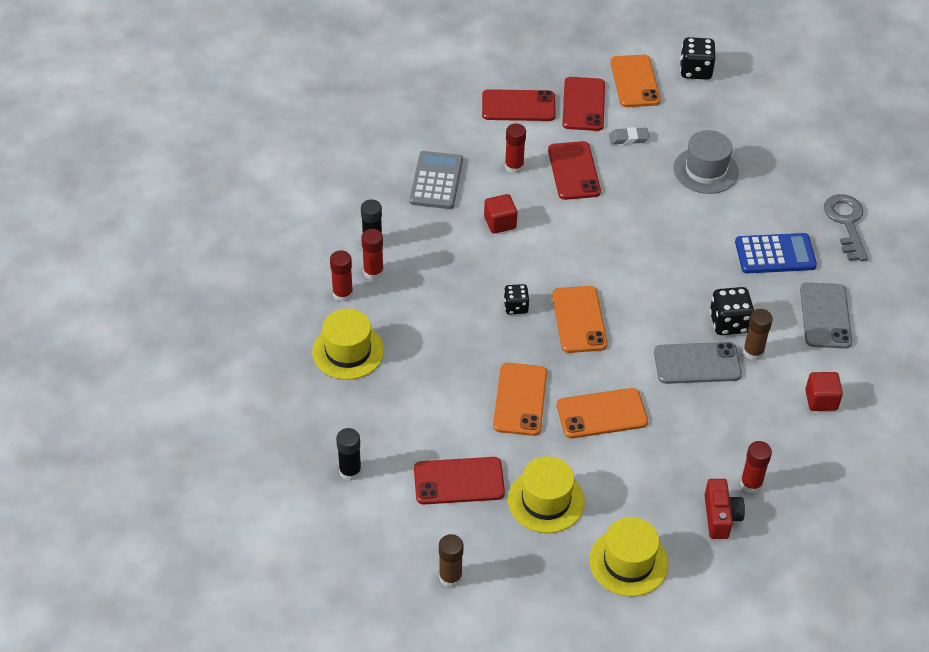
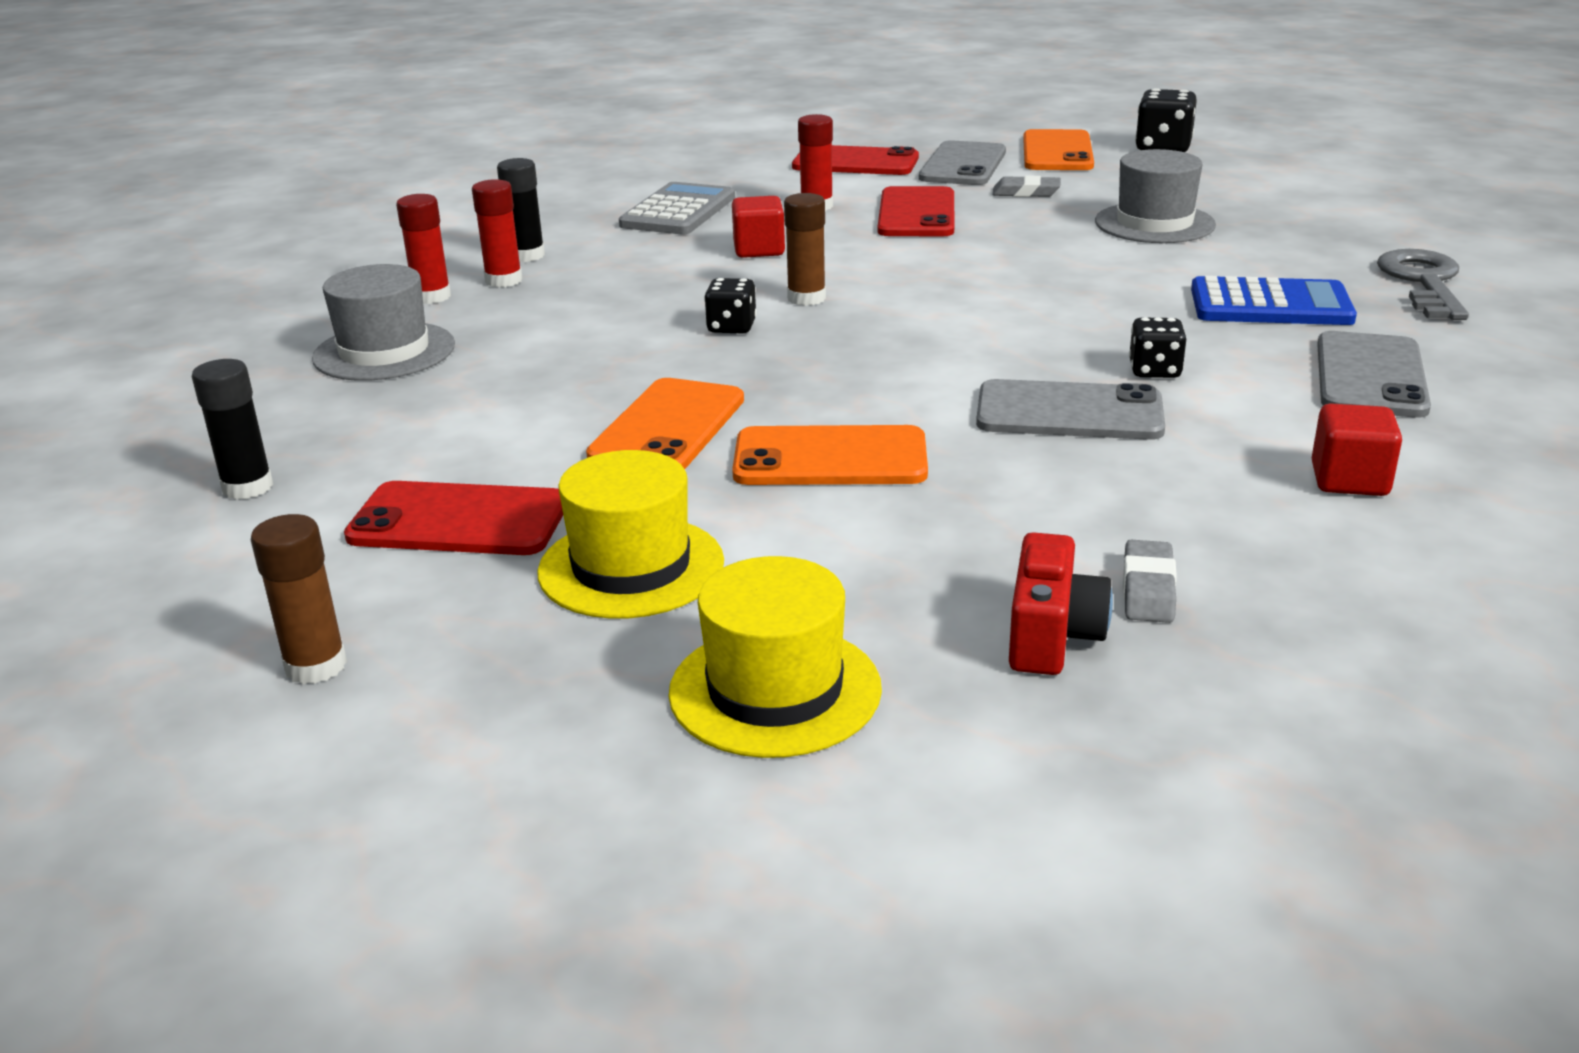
camera: 15 degrees right, 20 degrees down
yellow hat [312,309,384,380] -> grey hat [312,264,455,381]
orange phone [552,286,608,353] -> none
red phone [562,77,605,131] -> grey phone [919,140,1006,185]
black dice [710,287,754,335] -> black dice [1129,317,1186,378], size x0.64
red glue stick [740,441,772,493] -> grey eraser [1123,540,1177,623]
brown glue stick [743,309,773,360] -> brown glue stick moved to [784,193,826,306]

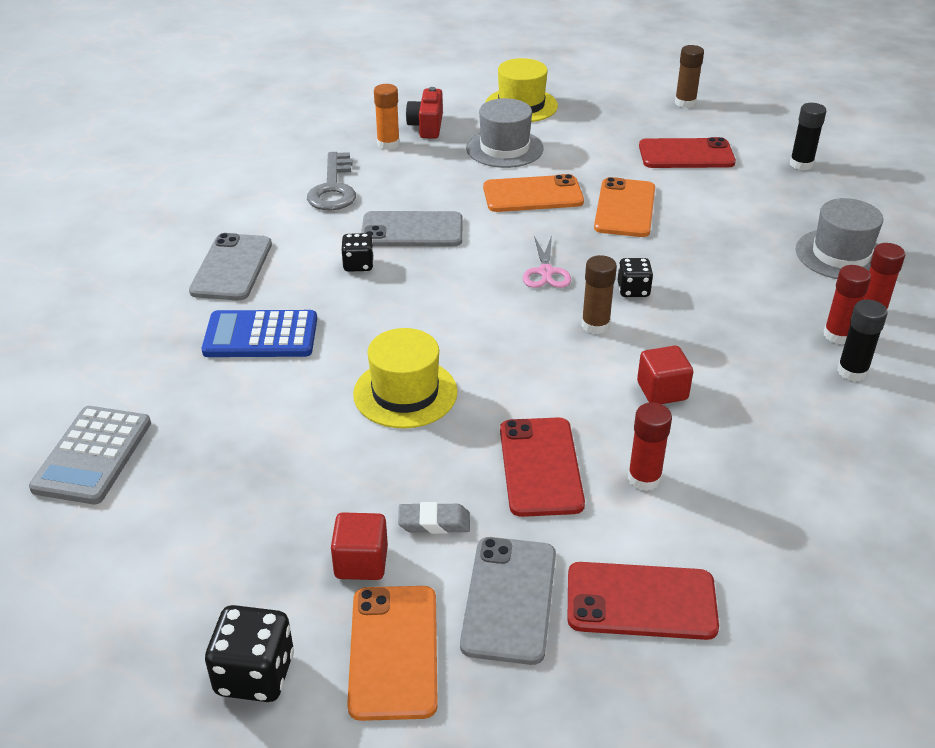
camera: 170 degrees right, 10 degrees up
yellow hat [537,450,724,619] -> yellow hat moved to [353,328,458,428]
grey calculator [619,182,735,235] -> grey calculator moved to [29,406,151,504]
grey hat [1095,149,1216,243] -> grey hat moved to [466,98,544,168]
grey eraser [1123,540,1177,623] -> orange glue stick [374,84,400,150]
red cube [1312,403,1402,496] -> red cube moved to [331,512,388,580]
grey key [1377,249,1469,320] -> grey key moved to [307,152,356,211]
none -> pink scissors [523,235,571,288]

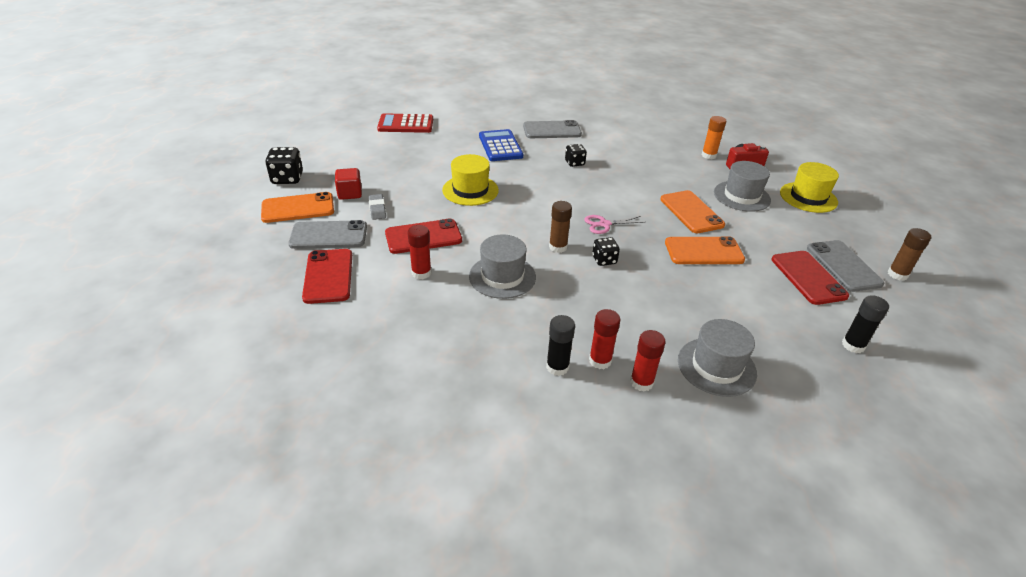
camera: 75 degrees right, 0 degrees up
grey calculator [29,406,151,504] -> red calculator [377,113,433,133]
grey key [307,152,356,211] -> none
grey phone [361,211,463,246] -> grey phone moved to [807,240,884,292]
red cube [637,346,693,404] -> grey hat [469,235,536,299]

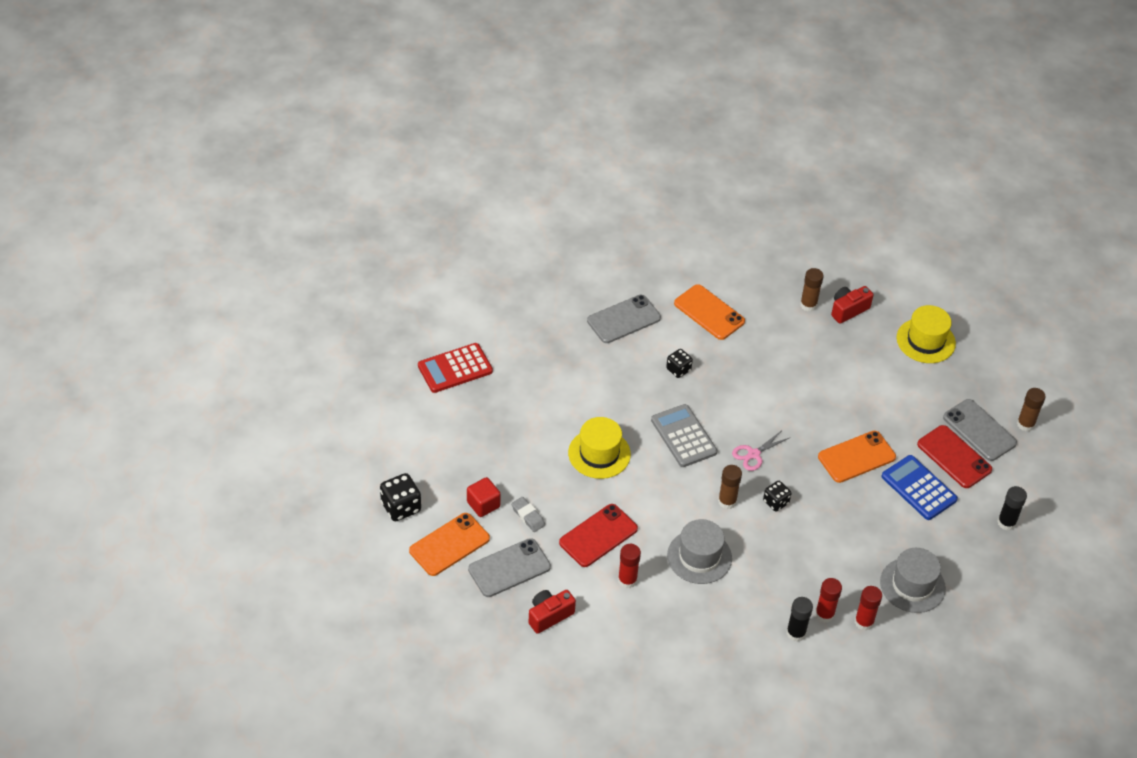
camera: 25 degrees left, 10 degrees up
red phone [302,249,352,304] -> red camera [528,590,576,634]
blue calculator [479,129,523,161] -> blue calculator moved to [881,455,958,520]
orange phone [660,190,725,233] -> orange phone moved to [674,284,745,340]
orange glue stick [701,116,726,159] -> brown glue stick [800,268,824,311]
grey hat [714,161,771,212] -> none
none -> grey calculator [651,404,717,467]

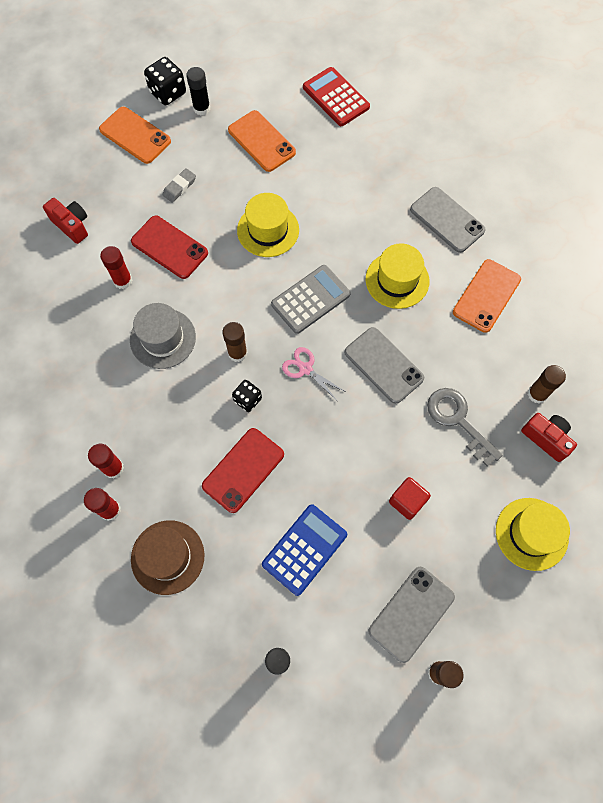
camera: 80 degrees right, 20 degrees up
red cube [467,477,501,517] -> red cube moved to [389,477,431,520]
grey phone [468,538,551,597] -> grey phone moved to [345,327,424,404]
black dice [666,349,693,378] -> yellow hat [366,243,429,309]
black glue stick [786,597,813,642] -> black glue stick moved to [186,67,210,115]
orange phone [818,431,896,483] -> orange phone moved to [228,110,296,172]
grey hat [880,548,946,613] -> brown hat [131,520,204,595]
red phone [917,425,992,488] -> red phone moved to [202,428,284,513]
none -> grey key [427,388,503,467]

